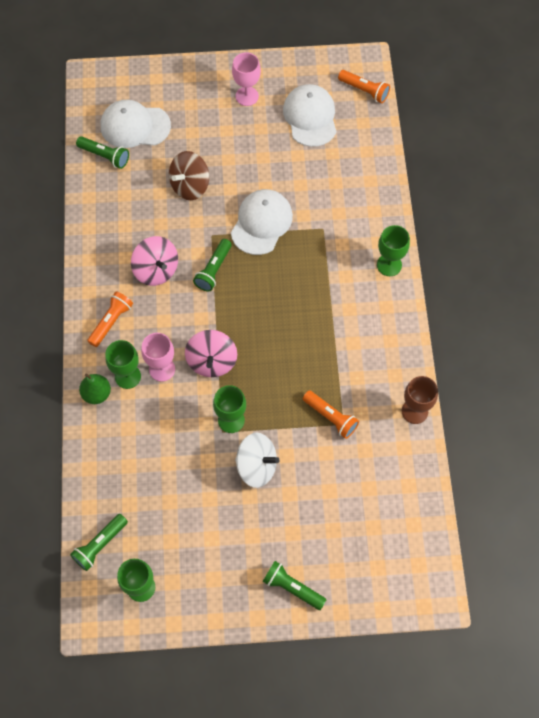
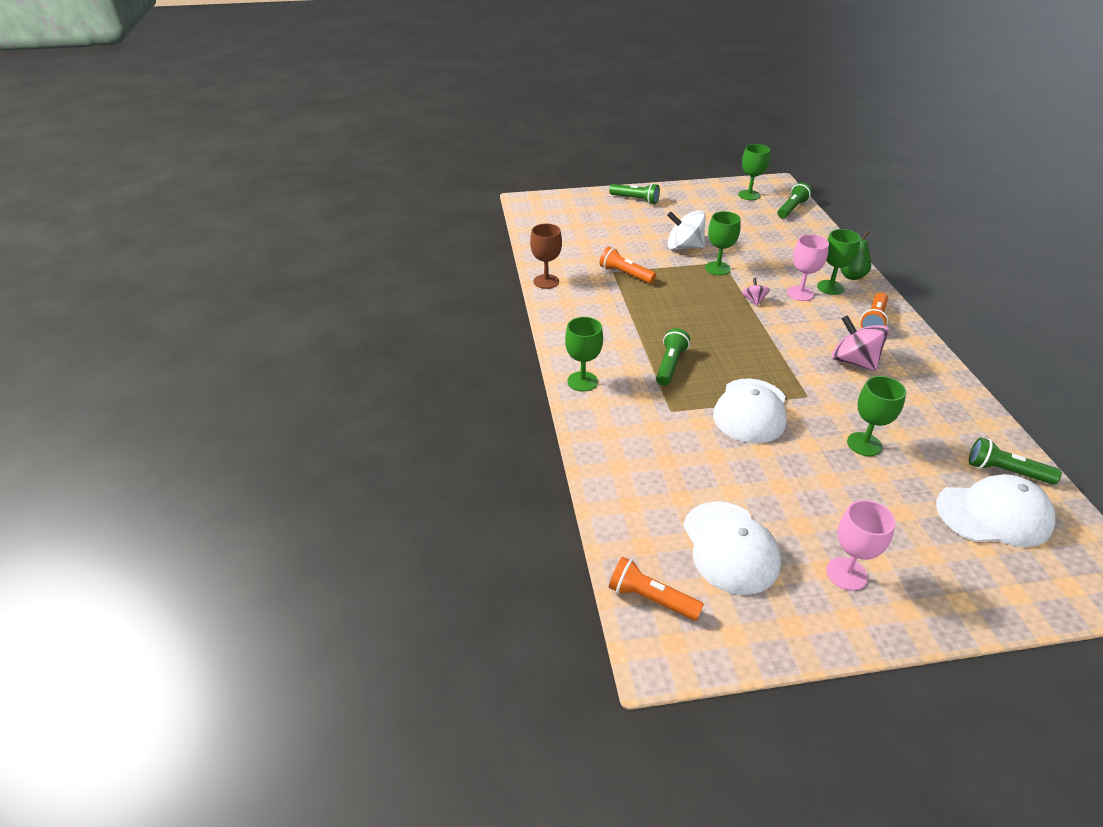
camera: 175 degrees right, 25 degrees down
brown spinning top [169,151,209,200] -> green goblet [847,376,906,456]
pink spinning top [185,330,237,377] -> pink spinning top [742,278,770,306], size x0.51
green flashlight [193,239,232,292] -> green flashlight moved to [656,328,690,386]

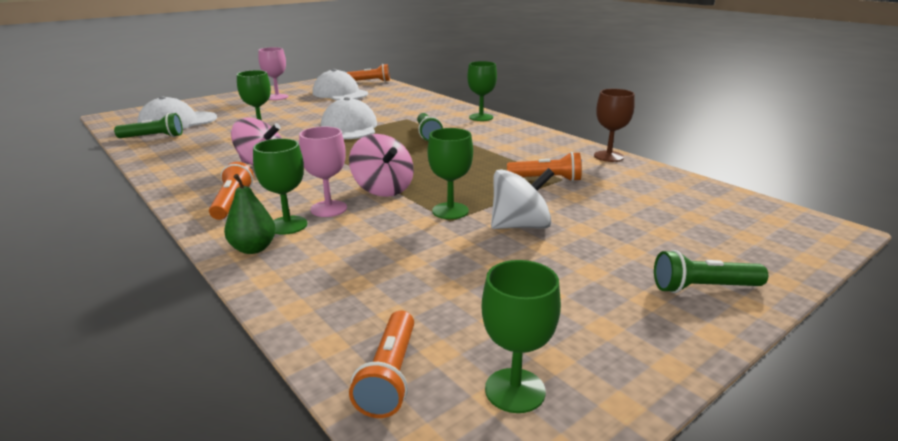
camera: 150 degrees right, 15 degrees down
pink spinning top [742,278,770,306] -> pink spinning top [349,134,414,197], size x1.97
green flashlight [778,183,812,218] -> orange flashlight [349,310,414,418]

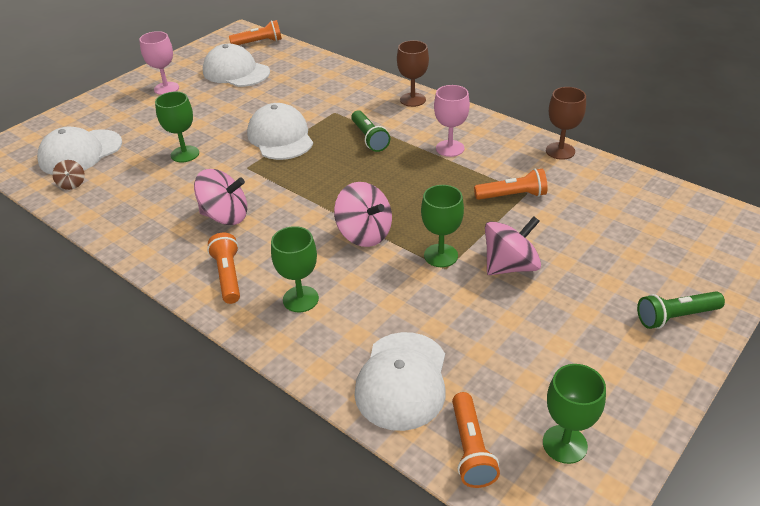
camera: 10 degrees left, 15 degrees up
green flashlight [114,113,183,138] -> brown spinning top [52,160,85,190]
green pear [224,174,276,254] -> none
pink goblet [299,126,347,217] -> pink goblet moved to [434,85,470,157]
green goblet [467,61,497,121] -> brown goblet [397,40,429,107]
white spinning top [491,168,554,229] -> pink spinning top [485,216,541,275]
none -> white cap [354,332,445,431]

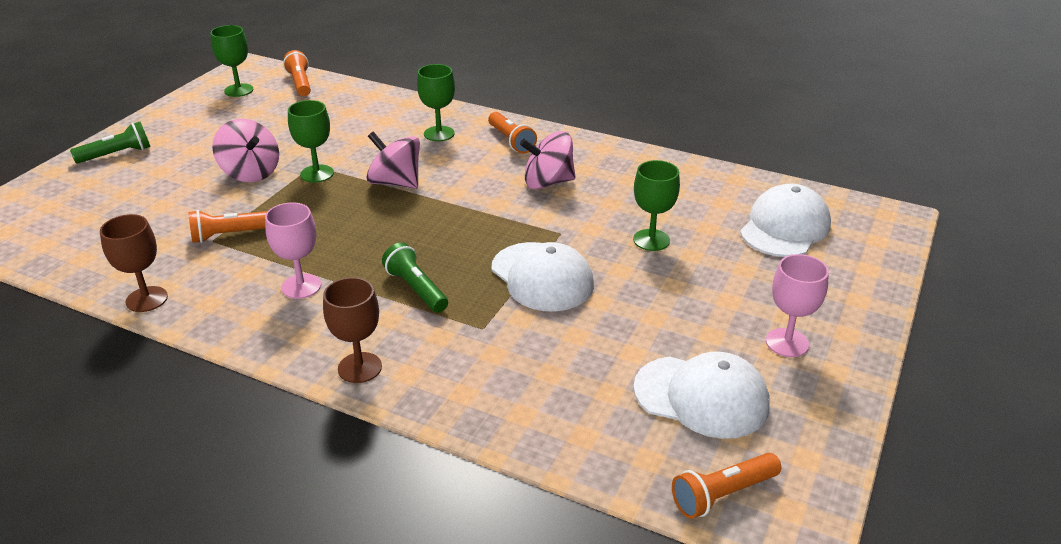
camera: 165 degrees right, 5 degrees down
brown spinning top [52,160,85,190] -> none
white cap [354,332,445,431] -> none
pink spinning top [485,216,541,275] -> pink spinning top turned 90 degrees counterclockwise [212,119,279,182]

